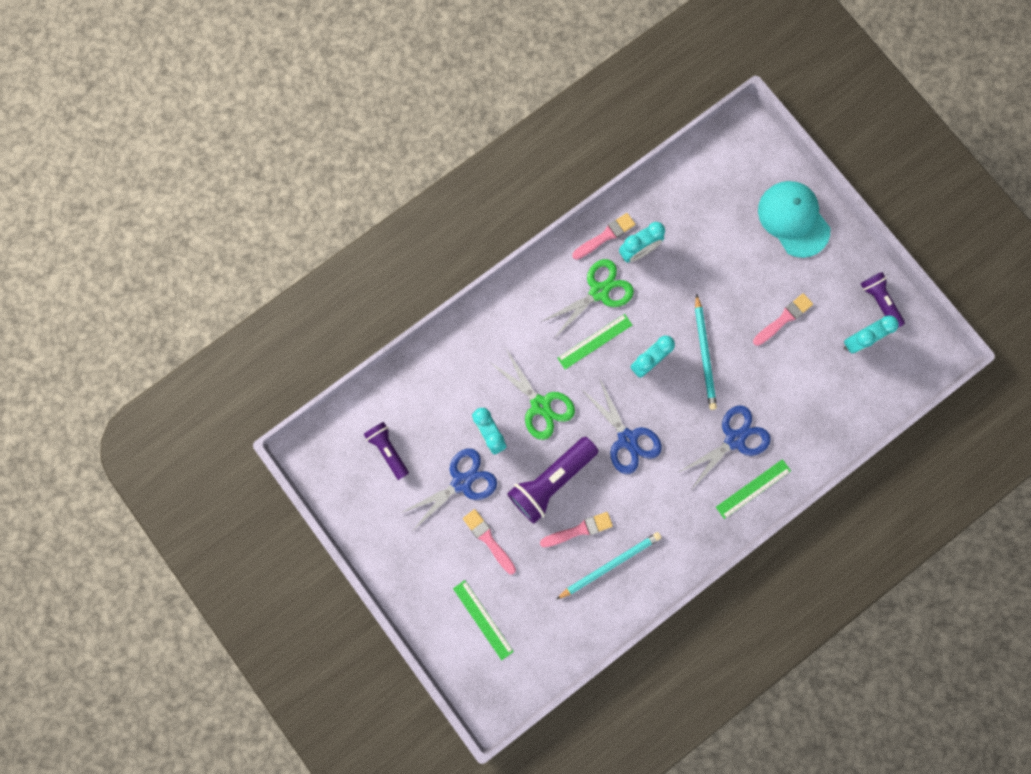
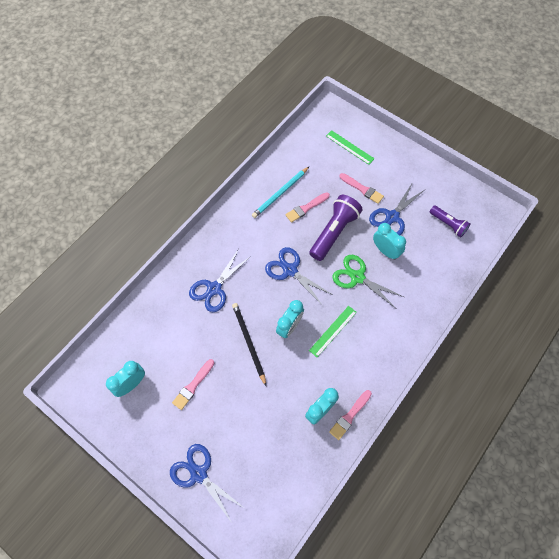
camera: 165 degrees right, 15 degrees down
green scissors [541,259,634,337] -> none
turquoise pencil [695,294,717,410] -> black pencil [232,303,266,386]
green ruler [716,459,791,519] -> none
turquoise cap [758,181,830,258] -> blue scissors [170,444,244,523]
purple flashlight [860,272,905,328] -> none

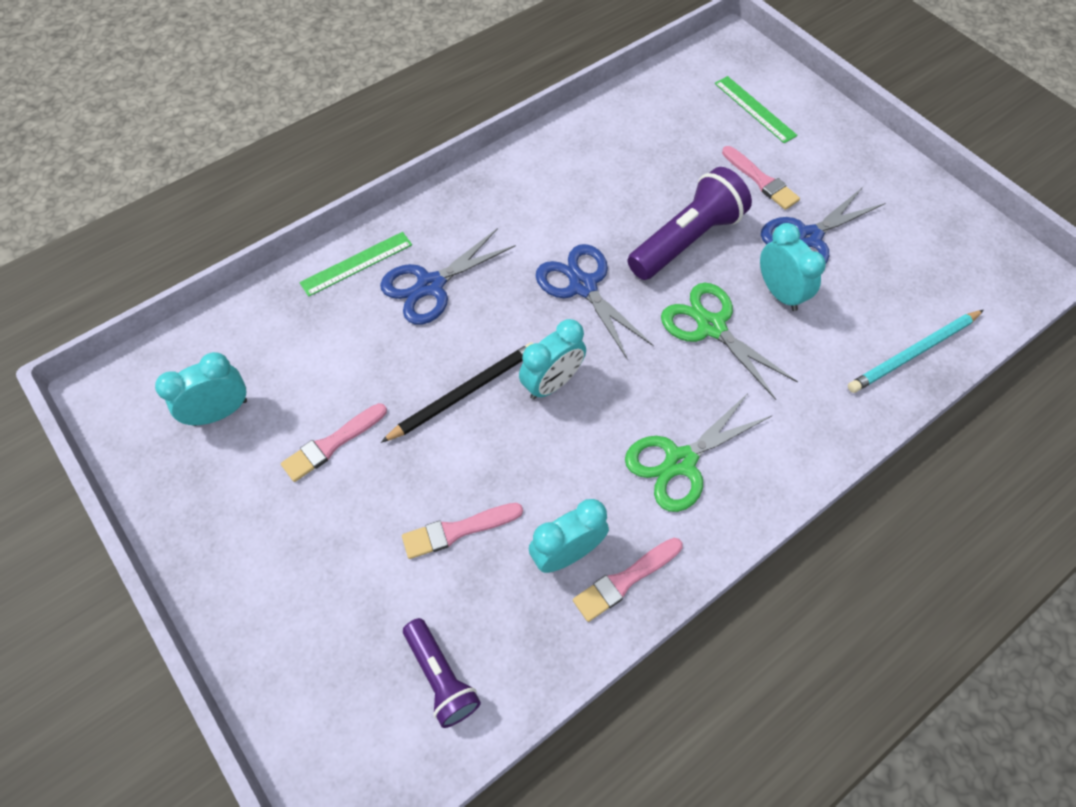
camera: 15 degrees right, 5 degrees down
blue scissors [170,444,244,523] -> none
black pencil [232,303,266,386] -> black pencil turned 60 degrees clockwise [381,342,534,443]
turquoise pencil [252,167,309,218] -> turquoise pencil moved to [848,310,984,393]
pink brush [285,192,330,223] -> pink brush moved to [402,503,523,559]
green ruler [309,306,357,357] -> green ruler moved to [300,232,412,297]
purple flashlight [430,206,471,238] -> purple flashlight moved to [403,618,481,728]
none -> green scissors [625,392,771,512]

